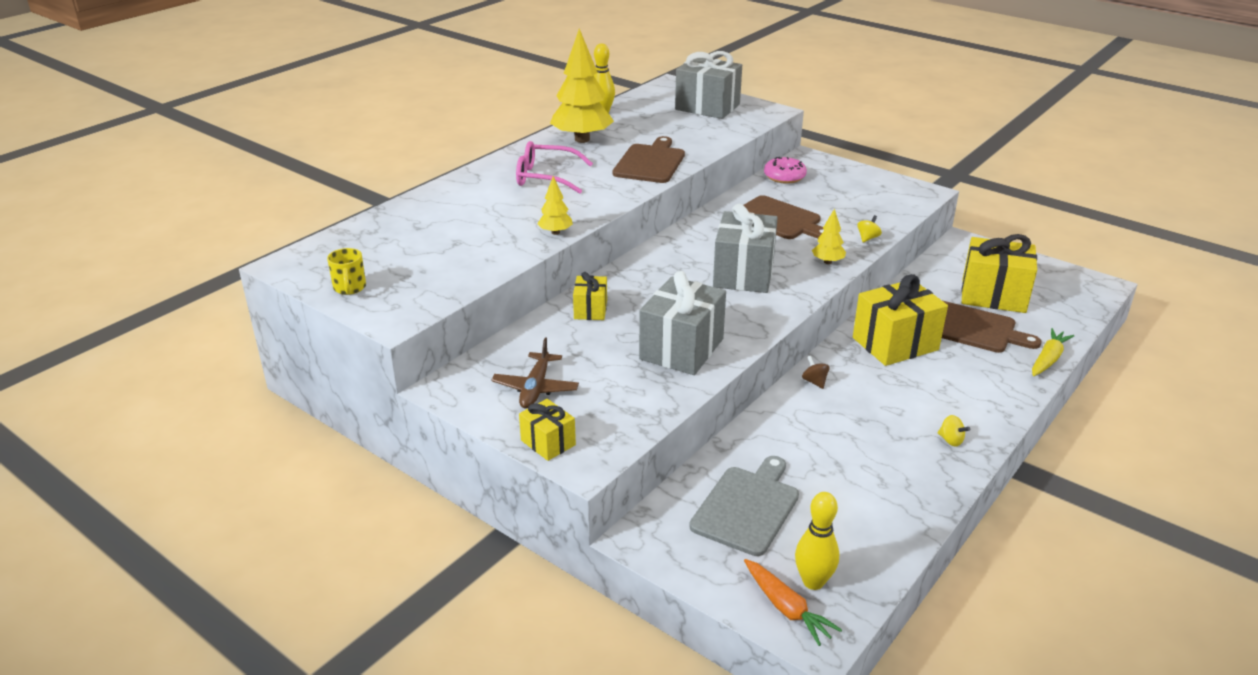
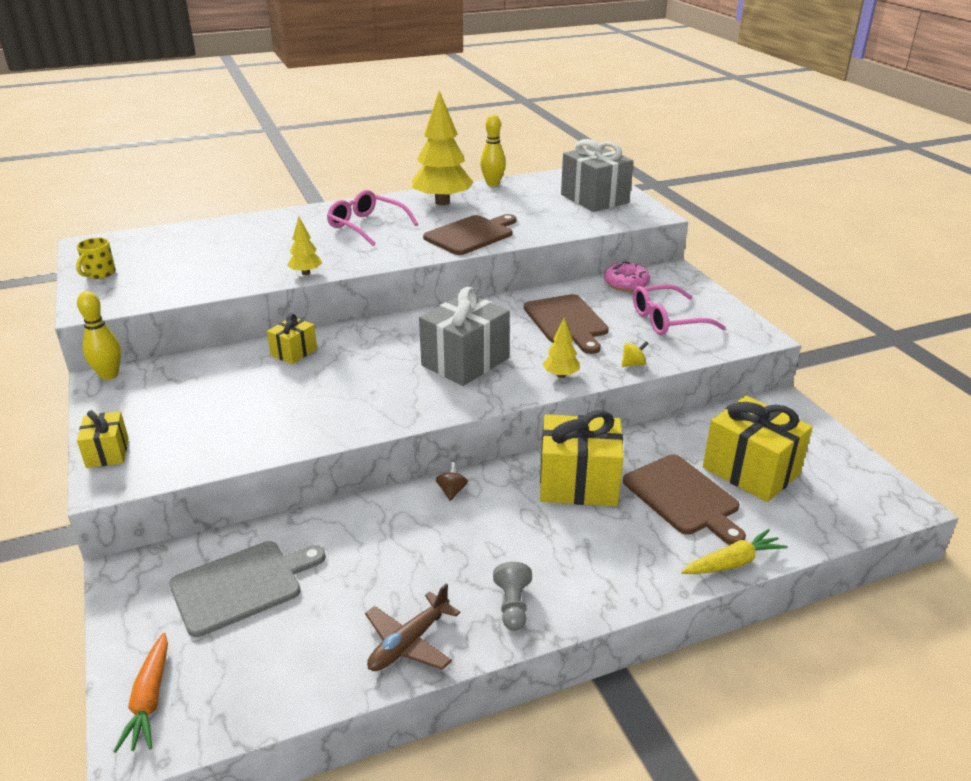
camera: 30 degrees right, 0 degrees up
brown plane [491,337,579,409] -> brown plane moved to [365,583,460,671]
grey gift [639,271,726,375] -> none
yellow bowling pin [795,492,839,590] -> yellow bowling pin moved to [77,291,121,380]
yellow spinning top [938,415,970,447] -> grey pawn [493,562,532,631]
none -> pink glasses [633,284,726,335]

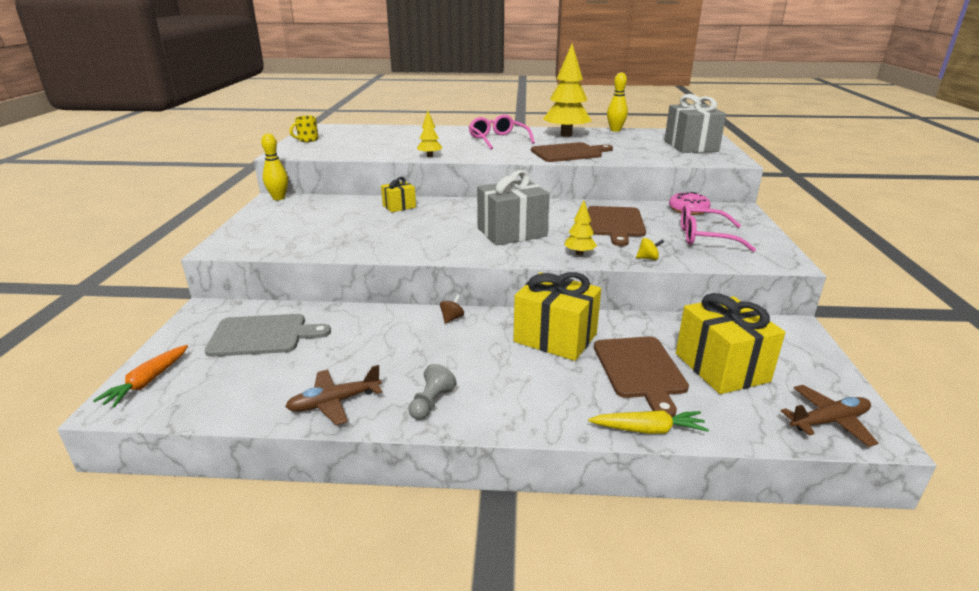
camera: 25 degrees right, 5 degrees down
yellow gift [77,410,129,468] -> none
none -> brown plane [781,385,878,447]

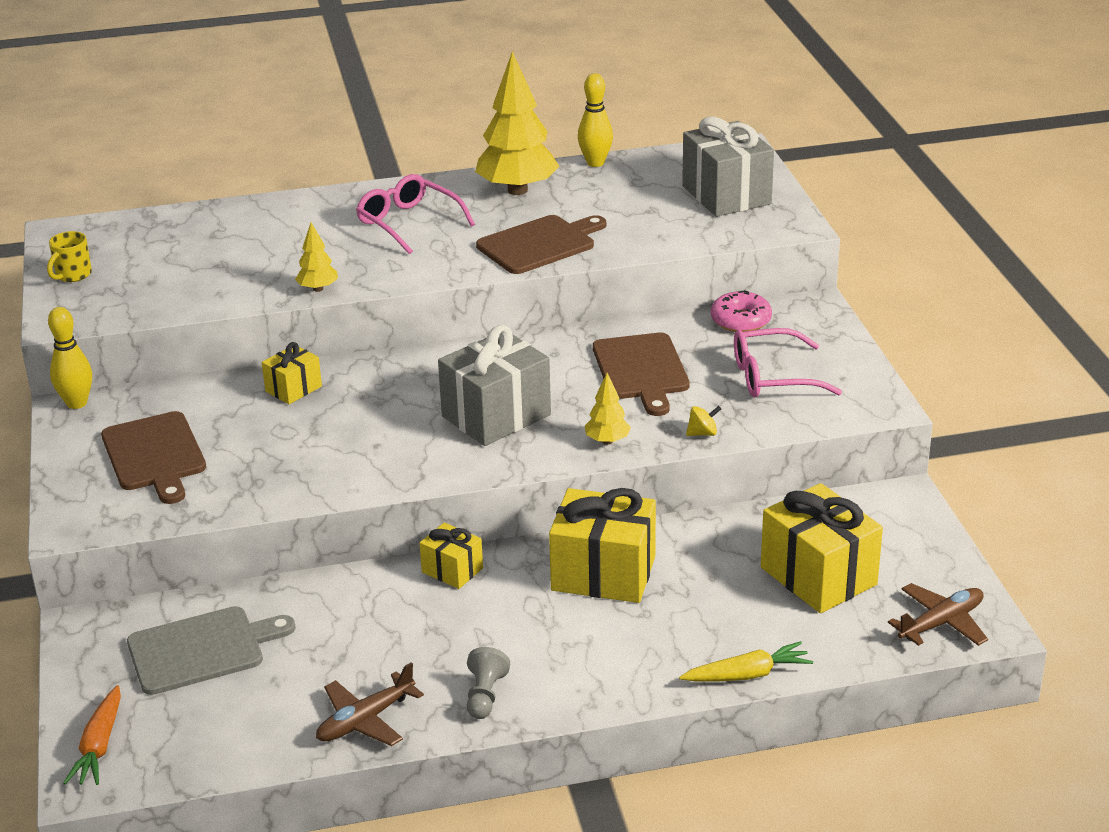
camera: 15 degrees left, 5 degrees up
brown spinning top [440,295,464,324] -> yellow gift [419,522,483,589]
brown cutting board [594,336,689,417] -> brown cutting board moved to [101,411,206,504]

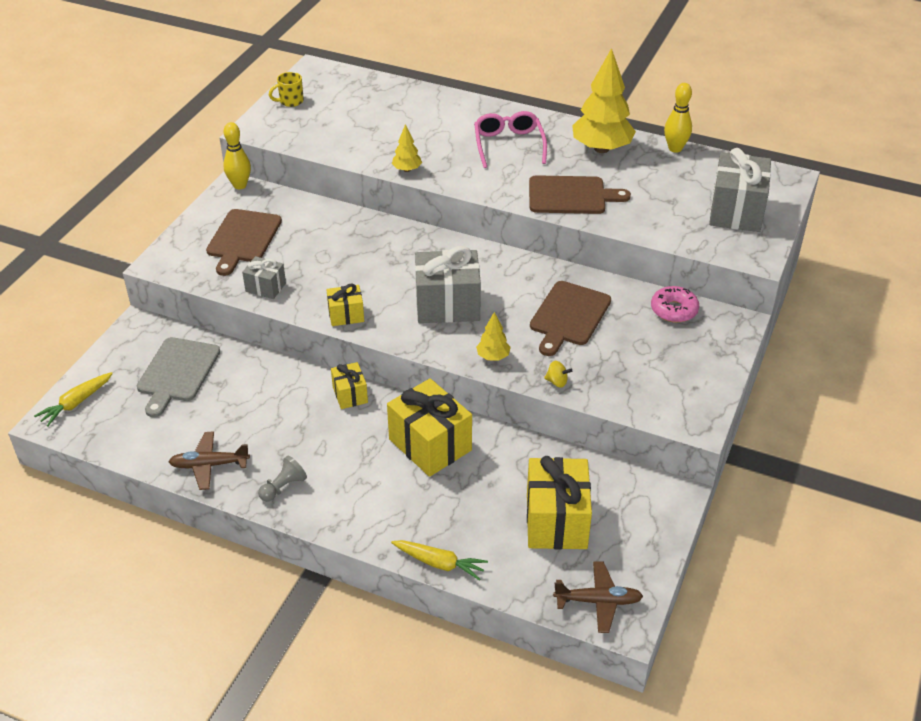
camera: 35 degrees right, 10 degrees up
orange carrot [63,685,121,785] -> yellow carrot [34,372,113,427]
grey cutting board [127,606,296,695] -> grey cutting board turned 90 degrees clockwise [137,337,220,417]
yellow gift [262,342,322,404] -> yellow gift moved to [326,284,364,326]
pink glasses [734,328,842,397] -> none
none -> grey gift [242,256,286,299]

